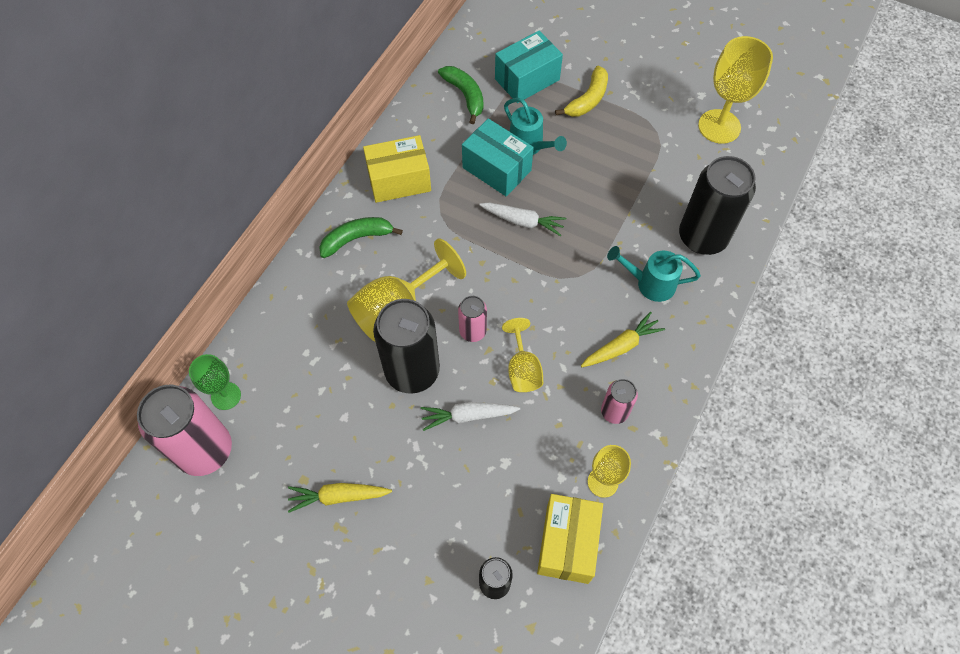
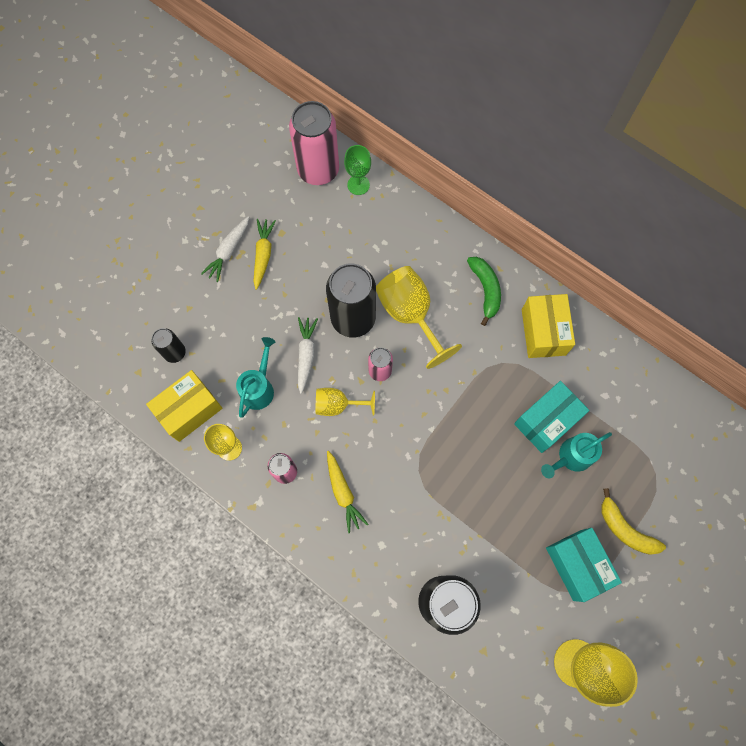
camera: 100 degrees right, 10 degrees up
green banana [438,66,484,124] -> none
white carrot [479,202,566,236] -> white carrot moved to [201,216,249,282]
turquoise box [495,31,563,103] -> turquoise box moved to [546,528,622,602]
yellow box [537,494,603,584] -> yellow box turned 60 degrees counterclockwise [146,370,223,442]
turquoise watering can [607,246,701,302] -> turquoise watering can moved to [236,337,275,418]

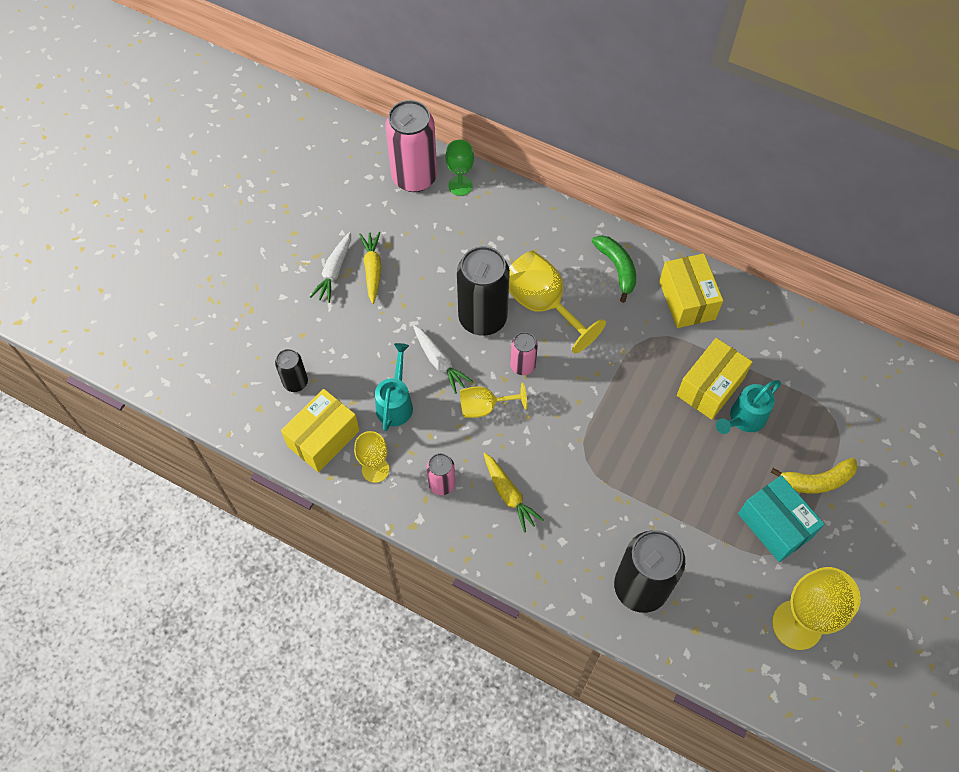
camera: 10 degrees left, 10 degrees down
white carrot [298,317,318,394] -> white carrot turned 150 degrees clockwise [413,325,473,394]
turquoise box [514,381,590,453] -> yellow box [677,338,752,420]
yellow banana [601,488,666,555] -> yellow banana turned 45 degrees counterclockwise [771,458,858,494]

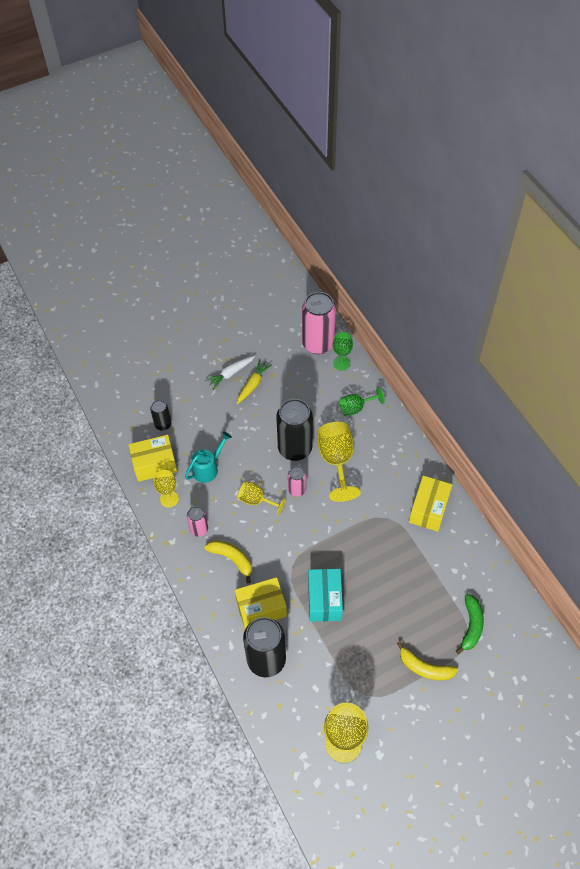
camera: 35 degrees right, 5 degrees down
white carrot [413,325,473,394] -> none
yellow carrot [484,453,544,533] -> yellow banana [204,540,252,584]
green banana [592,235,636,303] -> green banana moved to [456,594,484,654]
yellow box [677,338,752,420] -> yellow box moved to [234,577,287,629]
turquoise watering can [716,380,781,434] -> none
turquoise box [738,475,825,562] -> turquoise box moved to [308,569,343,622]
none -> green goblet [339,387,385,416]

